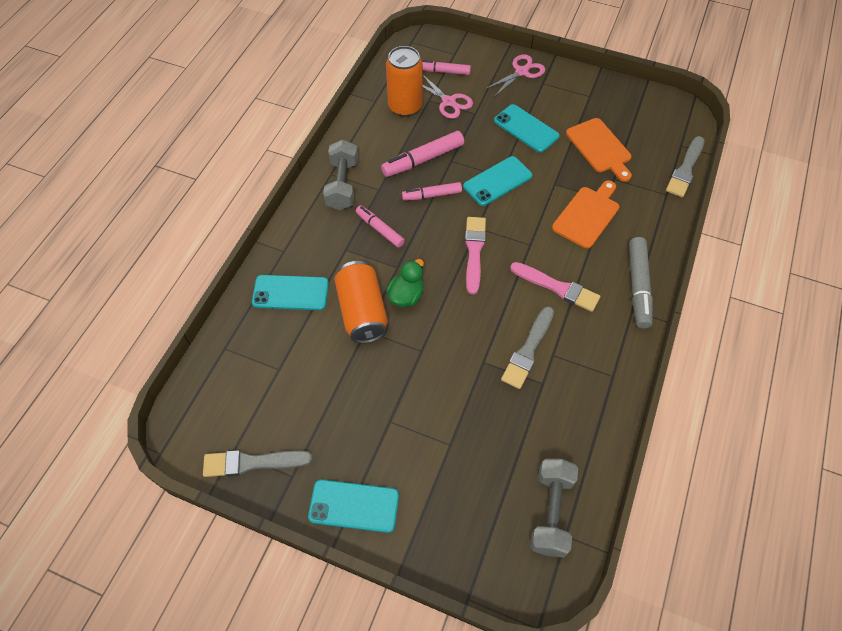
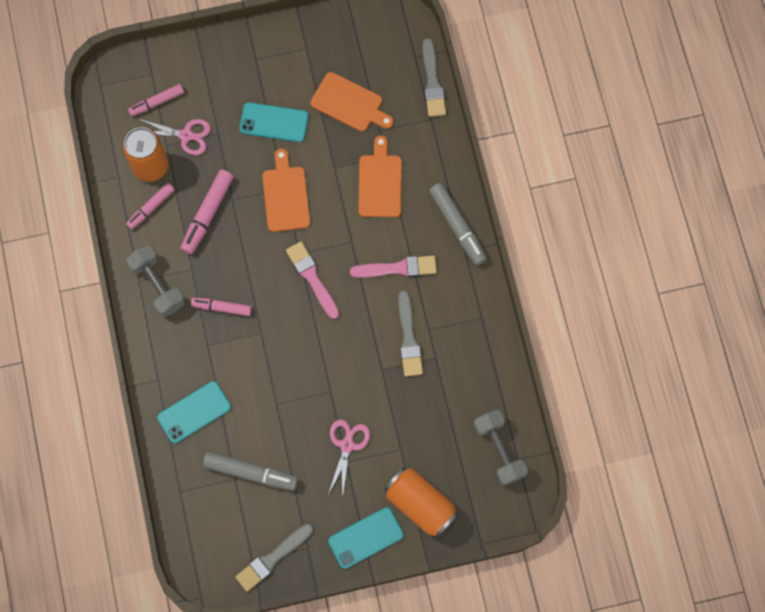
camera: 35 degrees left, 15 degrees up
orange can [334,261,388,344] -> orange can moved to [384,467,459,538]
green duck [386,259,424,307] -> none
pink marker [402,182,462,201] -> pink marker moved to [126,183,175,229]
turquoise phone [463,156,532,206] -> orange cutting board [262,149,310,232]
pink scissors [485,54,545,97] -> pink scissors moved to [328,419,370,497]
none -> grey marker [203,452,298,491]

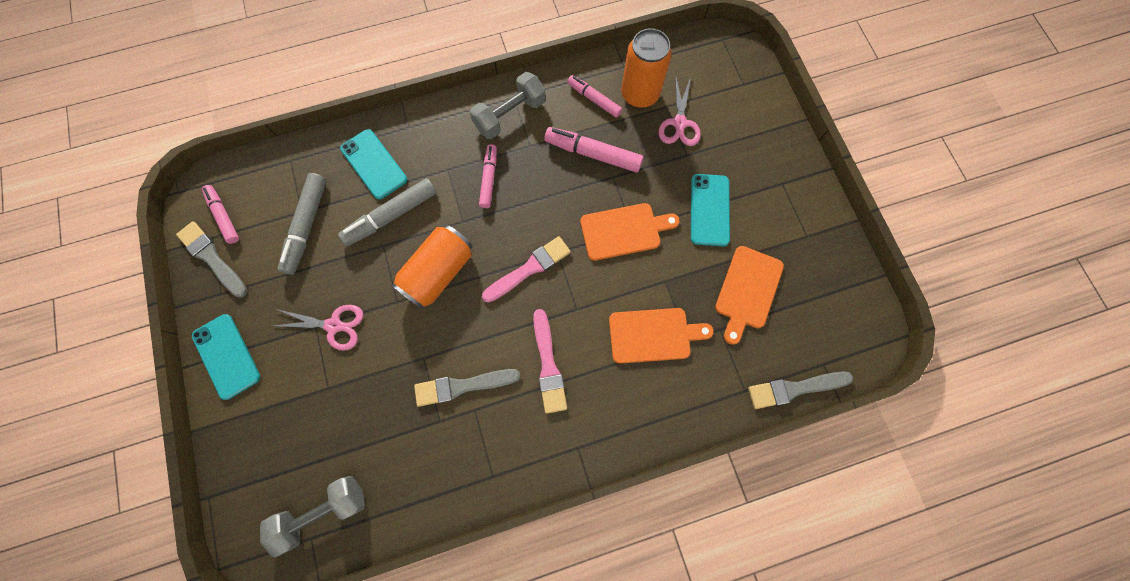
camera: 85 degrees right, 0 degrees up
pink marker [128,84,184,116] -> pink marker moved to [202,185,239,244]
orange can [384,467,459,538] -> orange can moved to [392,224,473,310]
grey marker [429,183,487,265] -> grey marker moved to [338,178,437,246]

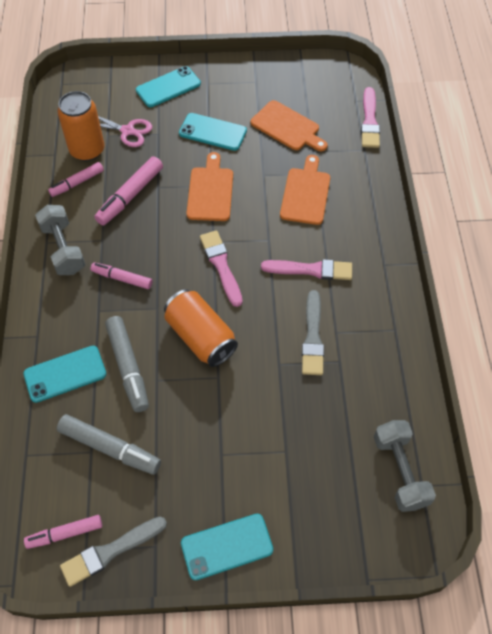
camera: 75 degrees left, 15 degrees down
pink scissors [275,305,364,351] -> none
grey brush [748,372,853,409] -> pink brush [361,87,380,148]
none -> turquoise phone [136,66,201,107]

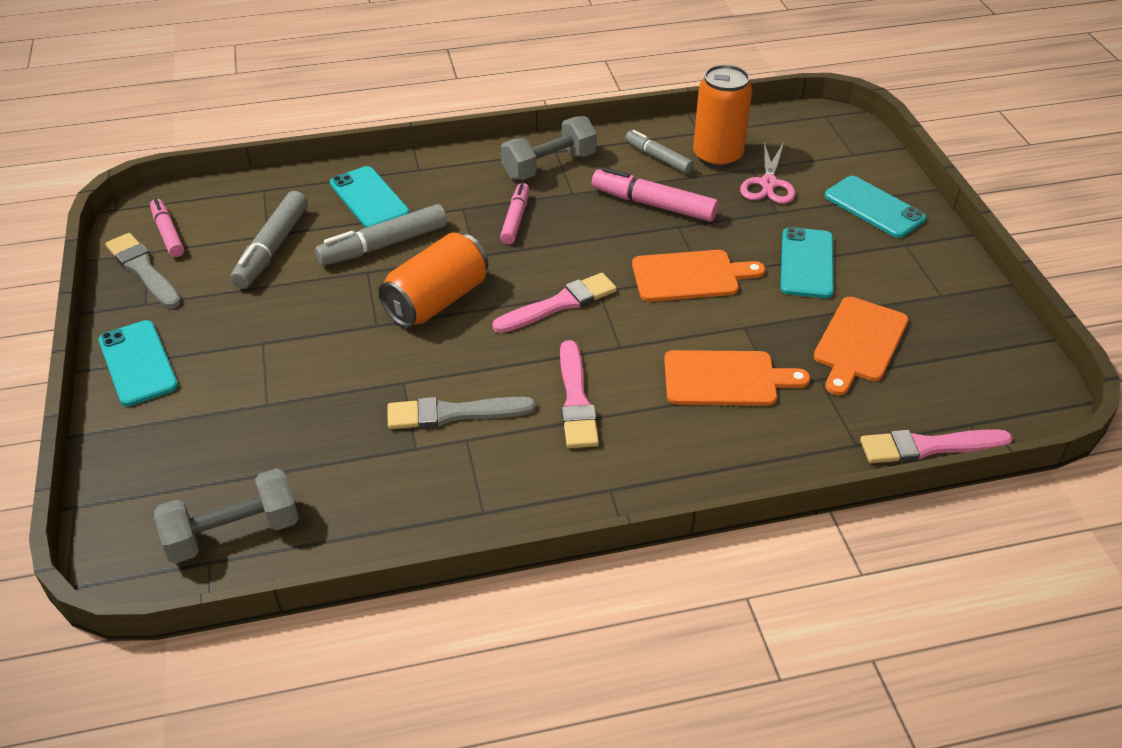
camera: 80 degrees right, 15 degrees down
pink marker [48,162,104,197] -> grey marker [625,130,694,174]

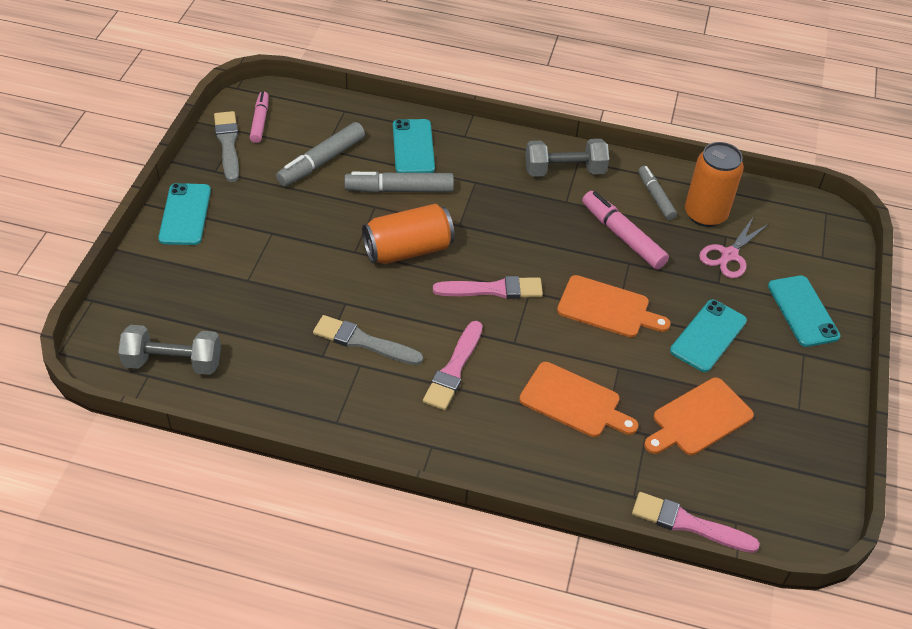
camera: 25 degrees right, 5 degrees up
pink marker [500,183,529,244] -> none

